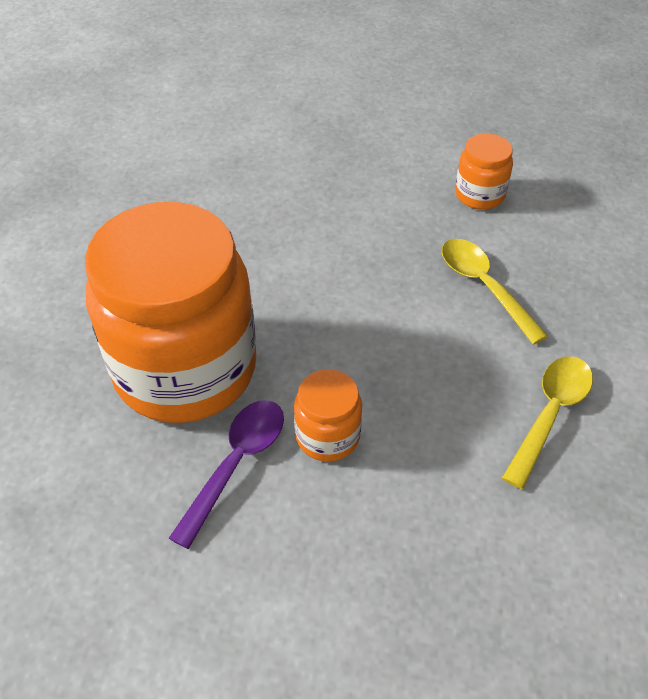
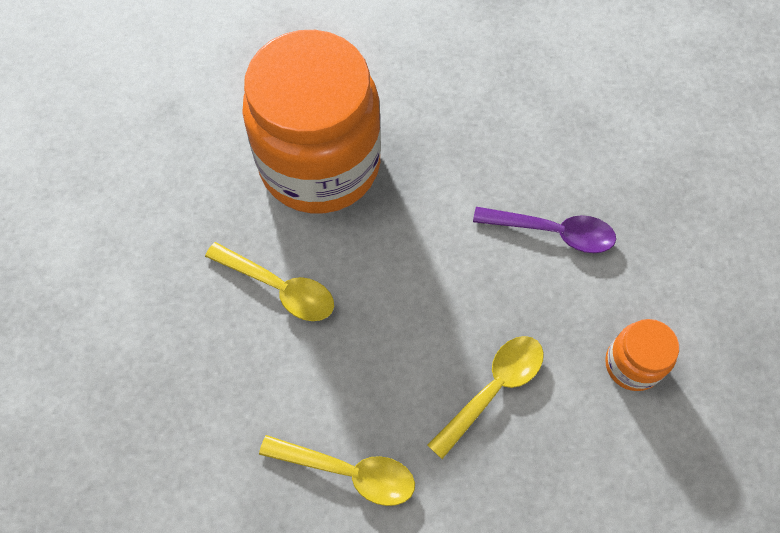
camera: 75 degrees right, 15 degrees up
purple spoon [169,400,284,549] -> purple spoon moved to [473,207,616,253]
orange jar [294,369,362,462] -> yellow spoon [205,242,334,321]

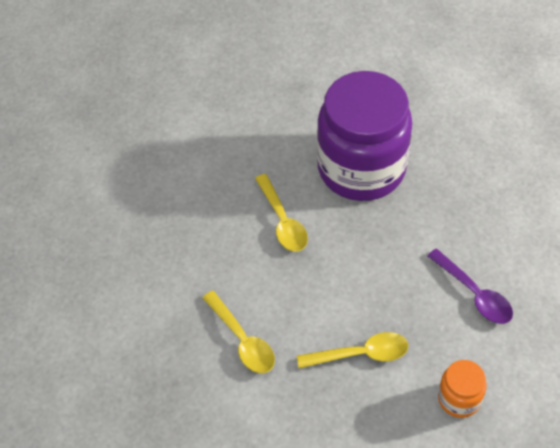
camera: 40 degrees right, 10 degrees down
orange jar [242,30,381,214] -> purple jar [317,71,412,201]

